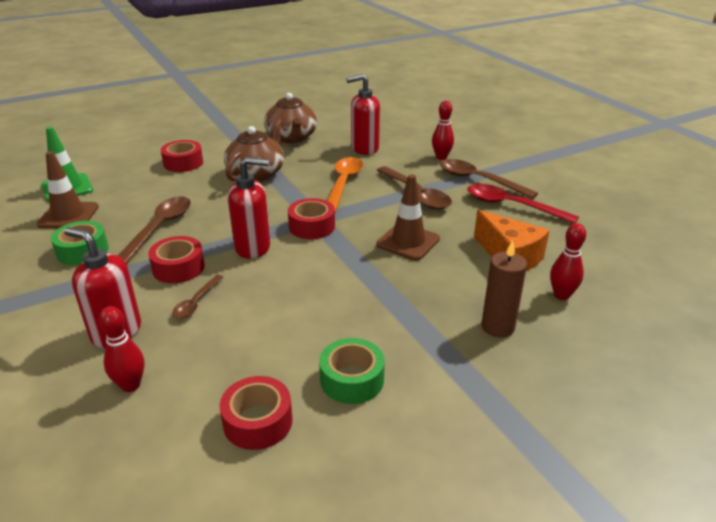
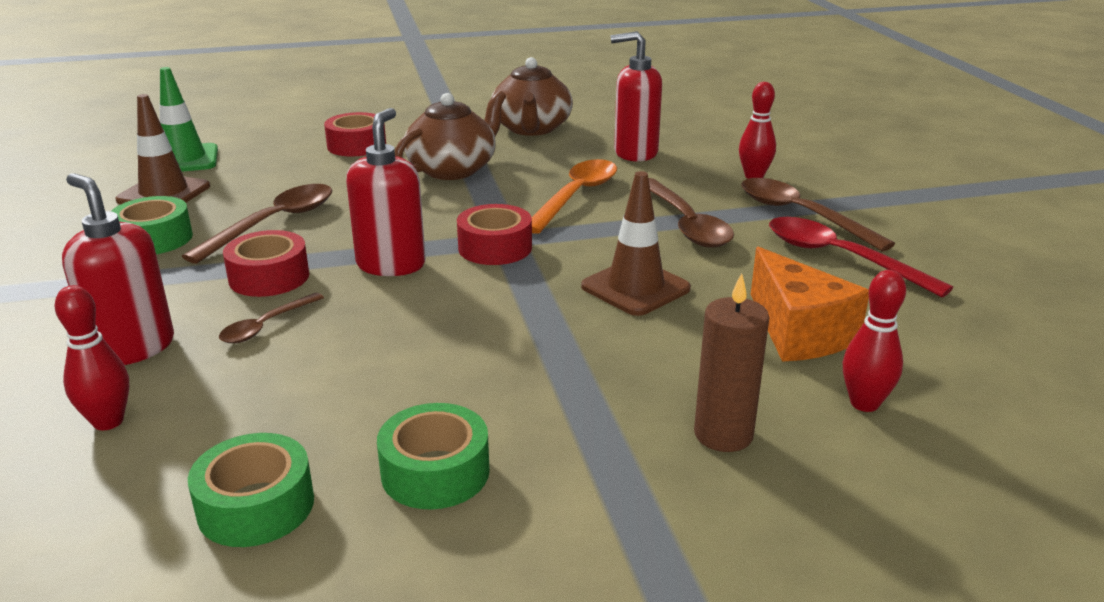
camera: 15 degrees right, 5 degrees down
red tape [220,376,292,450] -> green tape [188,433,314,547]
red soap dispenser [228,157,270,259] -> red soap dispenser turned 90 degrees counterclockwise [346,108,426,276]

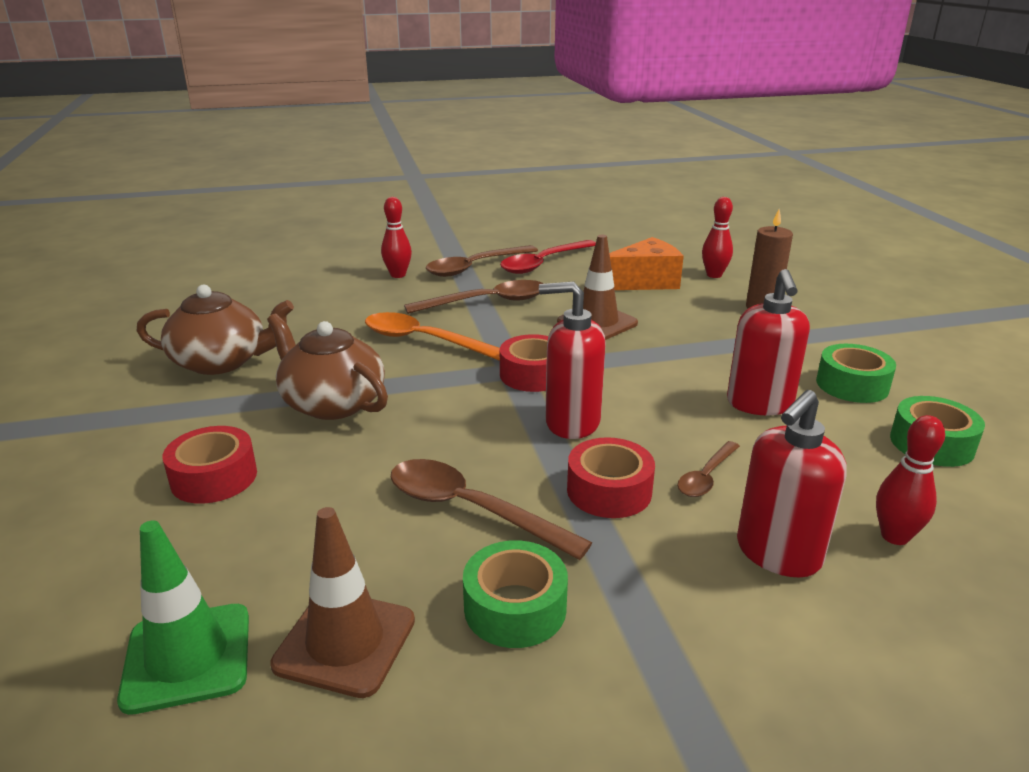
camera: 90 degrees left, 0 degrees up
brown spoon [219,293,324,343] -> brown spoon turned 90 degrees clockwise [678,441,740,497]
red soap dispenser [610,31,662,161] -> red soap dispenser moved to [727,269,810,415]

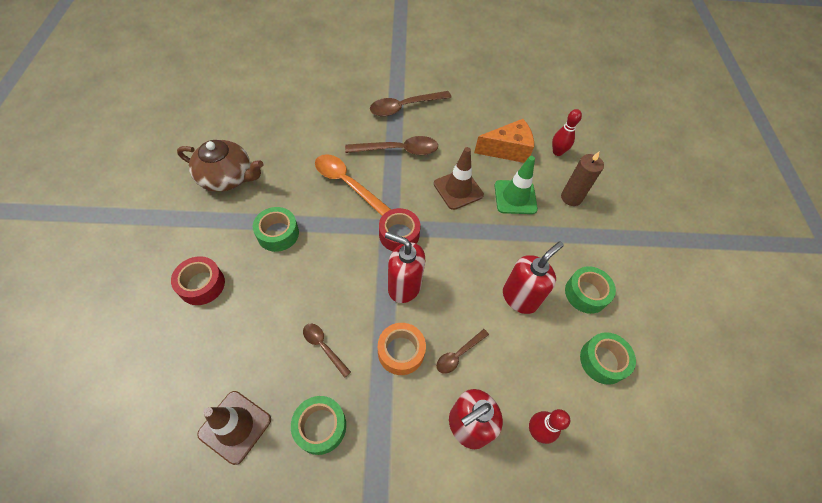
camera: 10 degrees right, 30 degrees up
green traffic cone [117,520,249,715] -> green traffic cone moved to [494,156,538,214]
brown teapot [267,314,388,420] -> green tape [253,207,299,252]
red bowling pin [381,197,412,278] -> none
brown spoon [390,459,592,560] -> brown spoon [303,324,351,378], size x0.56
red spoon [500,240,596,274] -> none
red tape [567,437,655,518] -> orange tape [378,323,426,375]
red soap dispenser [727,269,810,415] -> red soap dispenser turned 150 degrees counterclockwise [503,241,564,314]

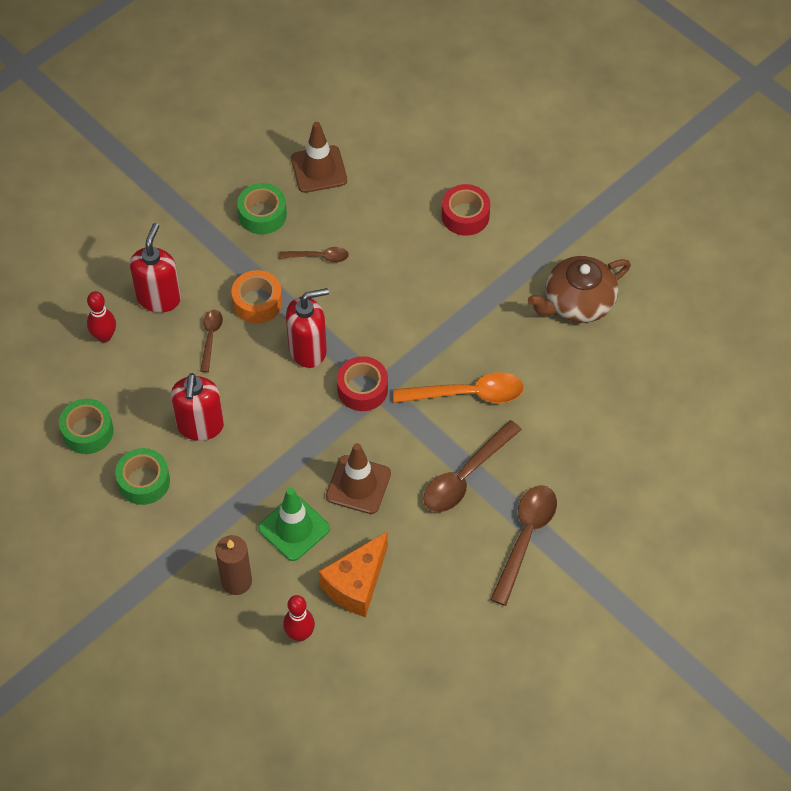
camera: 140 degrees right, 0 degrees up
green tape [253,207,299,252] -> none

